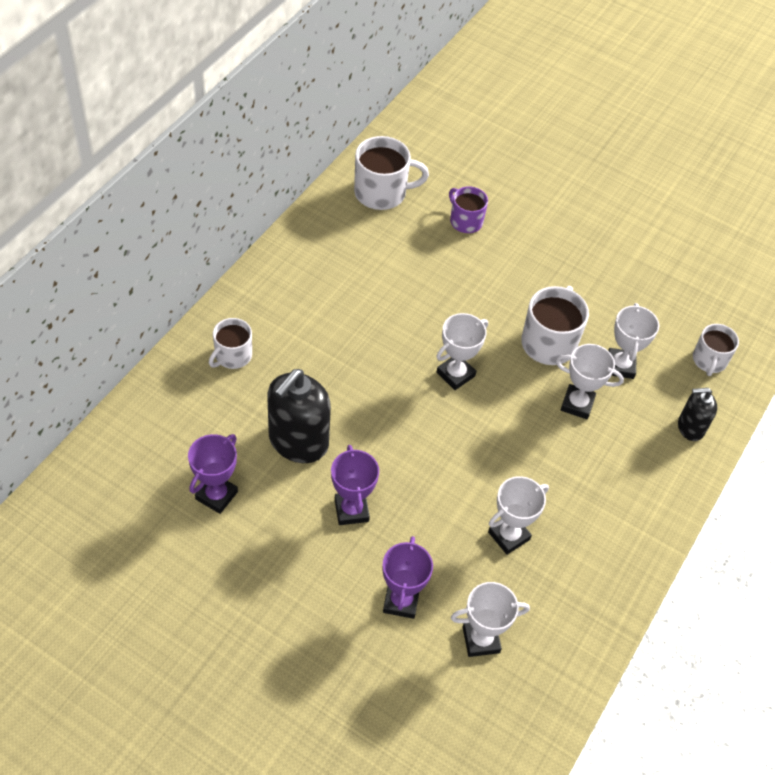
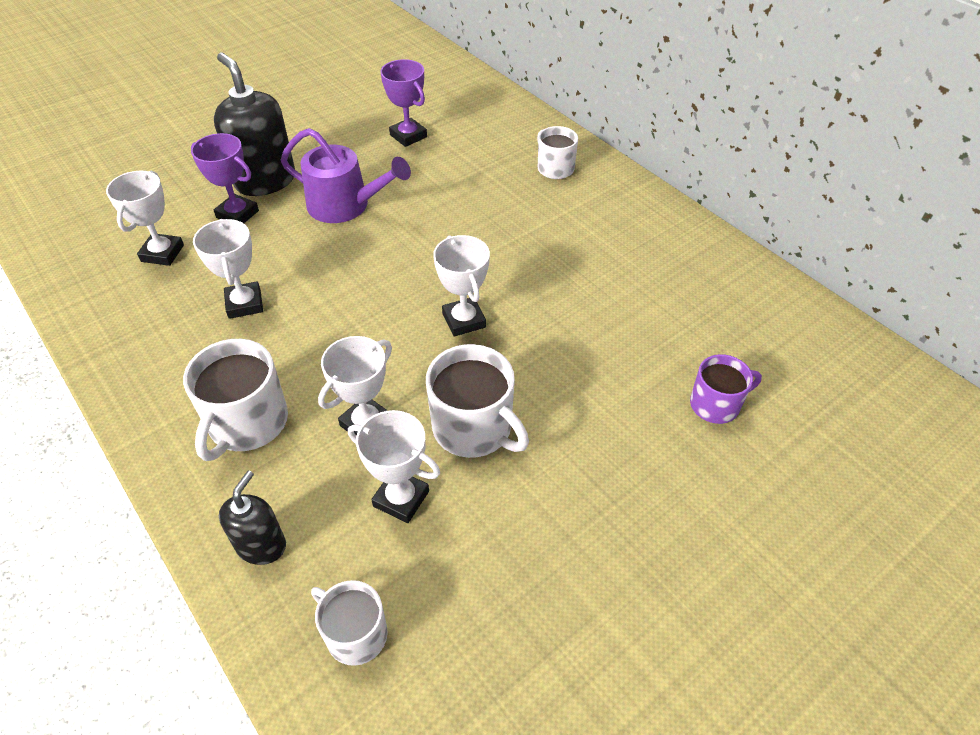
camera: 115 degrees right, 5 degrees down
black soap dispenser [267,369,331,463] -> black soap dispenser moved to [214,53,295,196]
purple trophy [331,445,379,525] -> purple watering can [281,128,411,223]
white mug [354,136,429,210] -> white mug moved to [183,339,288,461]

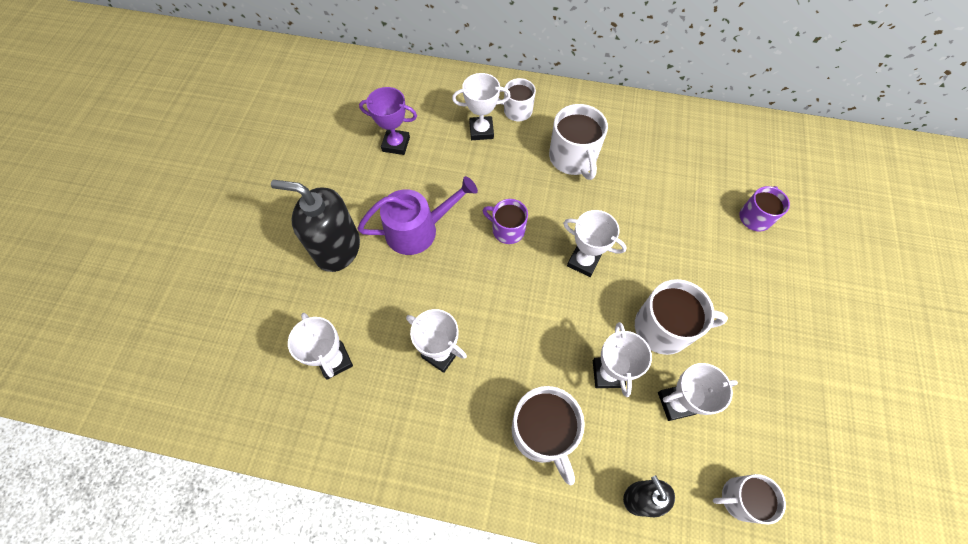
camera: 40 degrees left, 15 degrees up
purple trophy [191,133,259,223] -> none
none -> white trophy [452,73,510,140]
none -> purple mug [482,199,528,244]
none -> white mug [549,104,608,180]

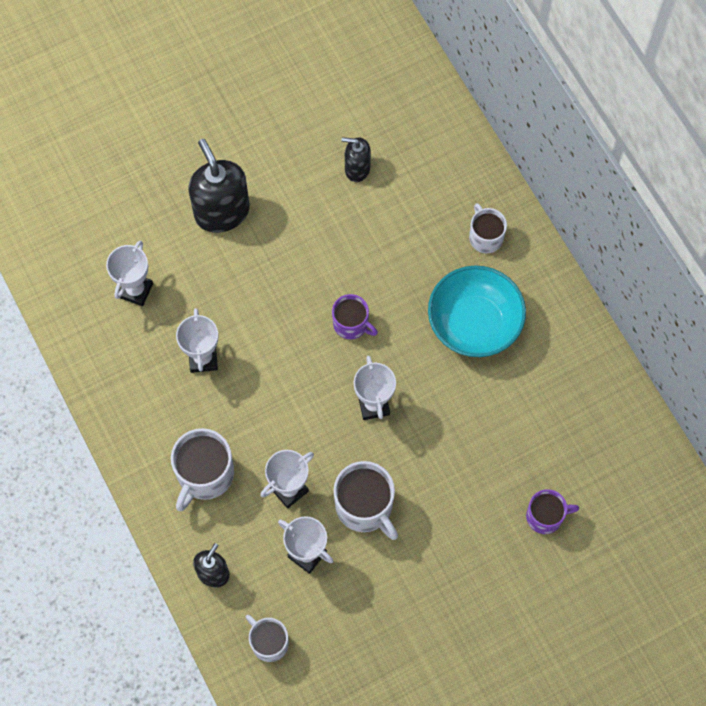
camera: 50 degrees right, 5 degrees up
purple watering can [357,176,478,255] -> none
purple trophy [359,87,417,155] -> black soap dispenser [342,137,371,182]
white trophy [452,73,510,140] -> none
purple mug [482,199,528,244] -> purple mug turned 135 degrees clockwise [332,294,378,339]
white mug [549,104,608,180] -> turquoise bowl [428,266,526,357]

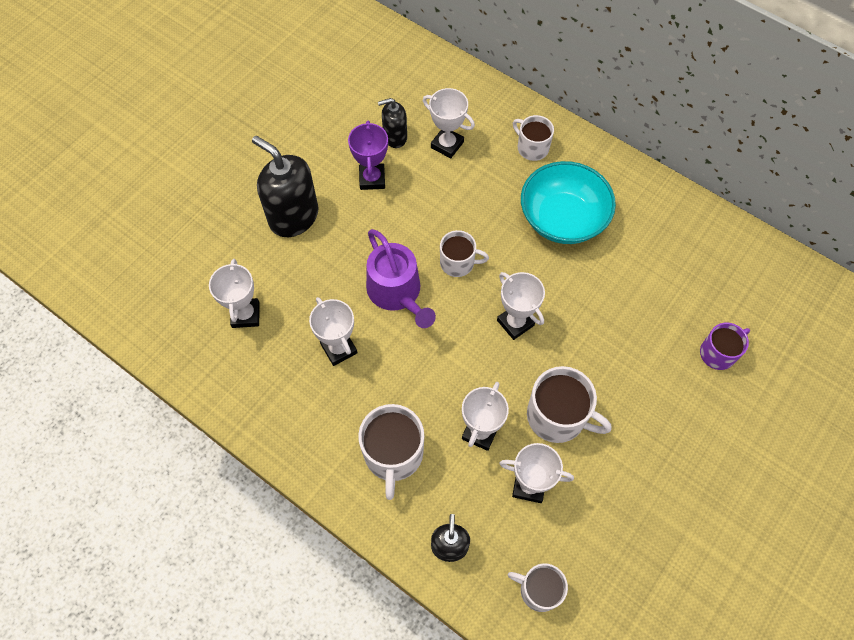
camera: 25 degrees left, 5 degrees down
purple mug [332,294,378,339] -> white mug [440,230,489,277]
none -> purple trophy [348,120,388,190]
none -> purple watering can [366,229,436,328]
none -> white trophy [423,88,475,158]

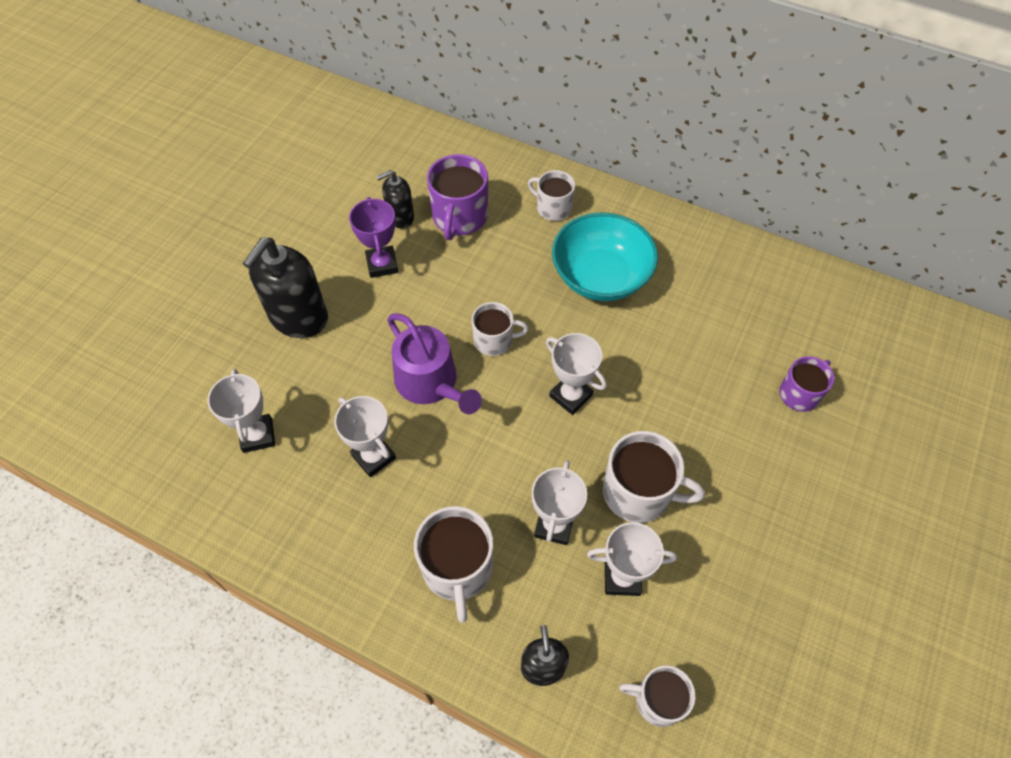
camera: 10 degrees left, 5 degrees down
black soap dispenser [252,136,319,237] -> black soap dispenser turned 90 degrees counterclockwise [243,238,328,338]
white trophy [423,88,475,158] -> purple mug [427,154,488,240]

